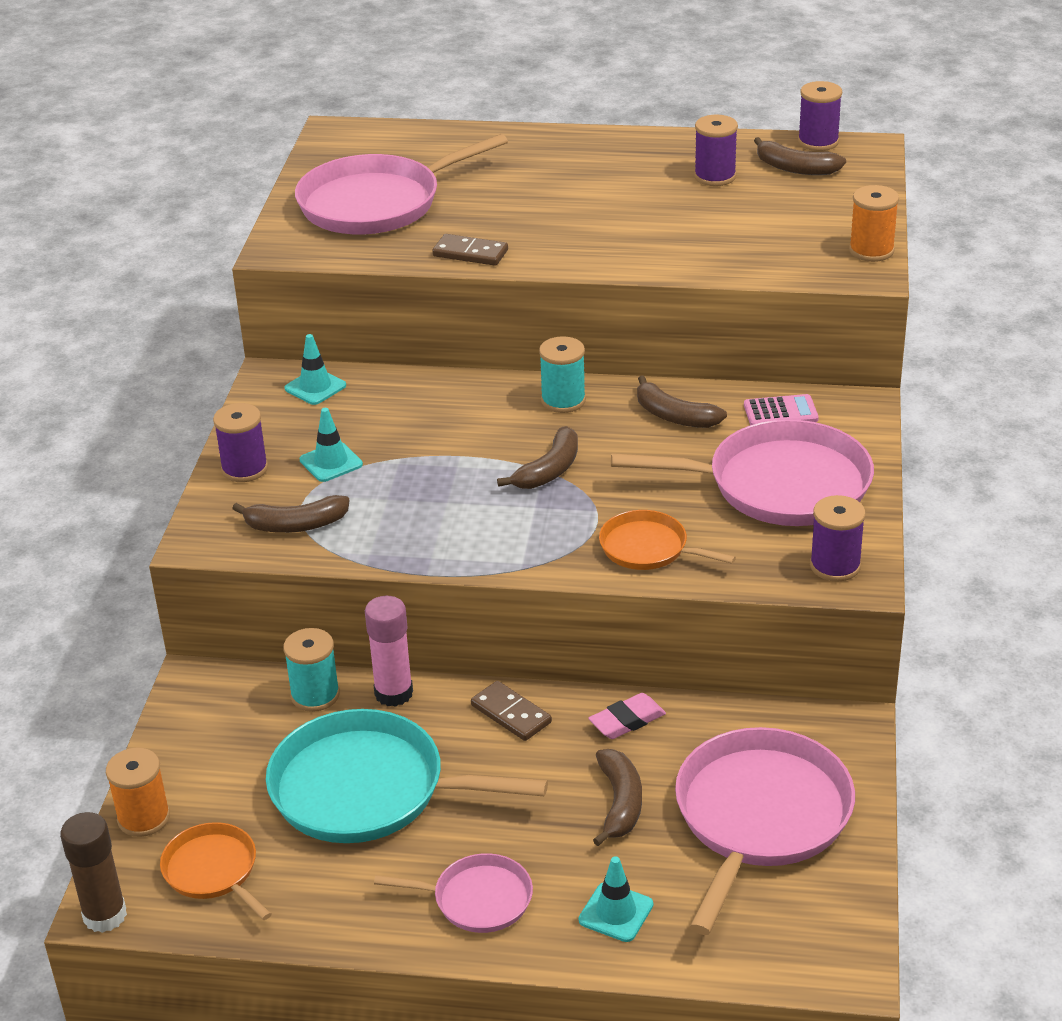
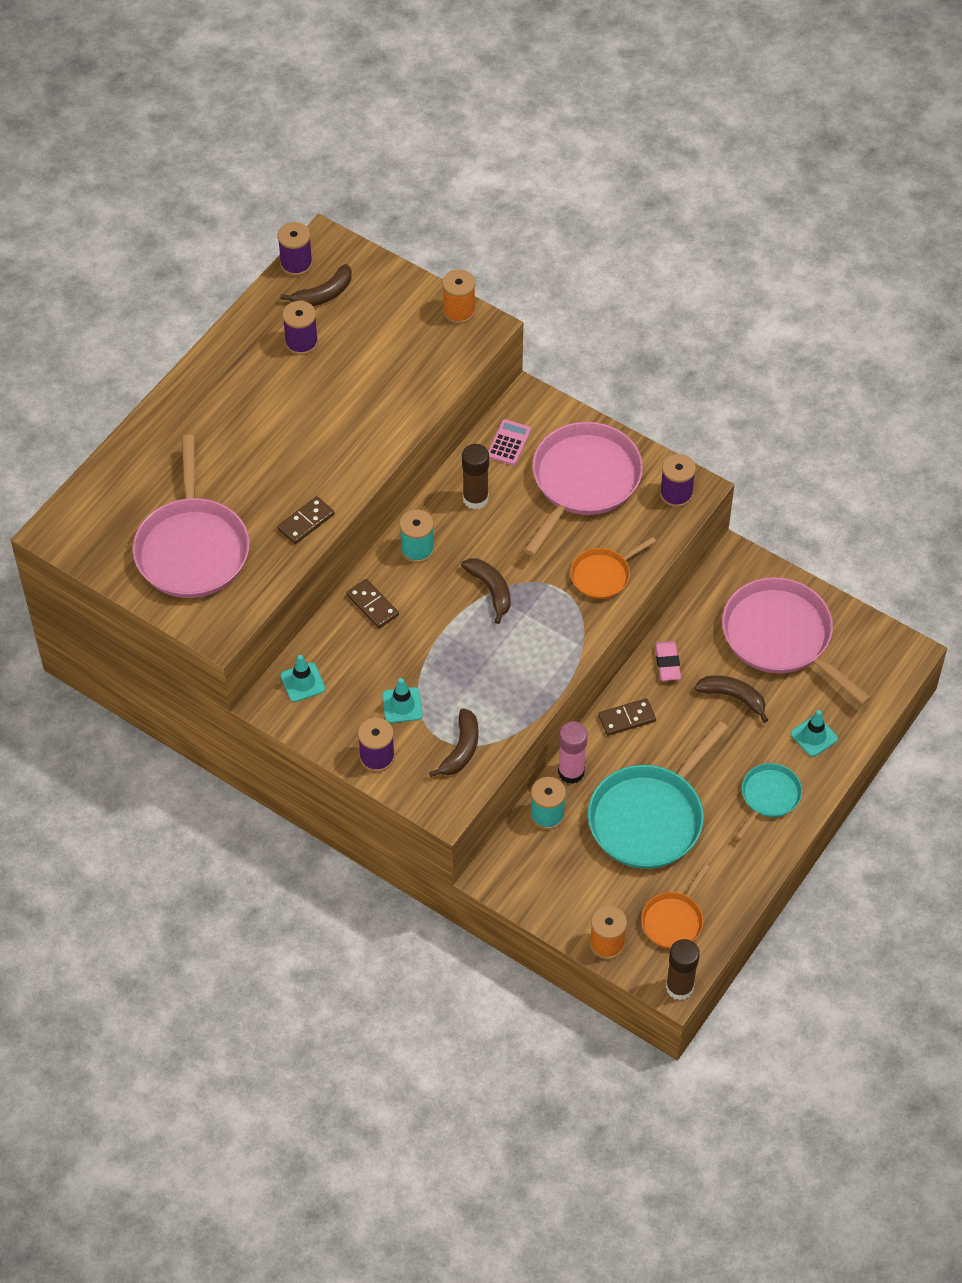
camera: 65 degrees left, 20 degrees up
orange pan [160,822,272,920] -> orange pan turned 45 degrees counterclockwise [641,864,710,949]
pink pan [374,853,533,933] -> turquoise pan [735,763,802,840]
brown banana [637,375,727,428] -> brown glue stick [462,444,489,510]
none -> brown domino [346,579,399,628]

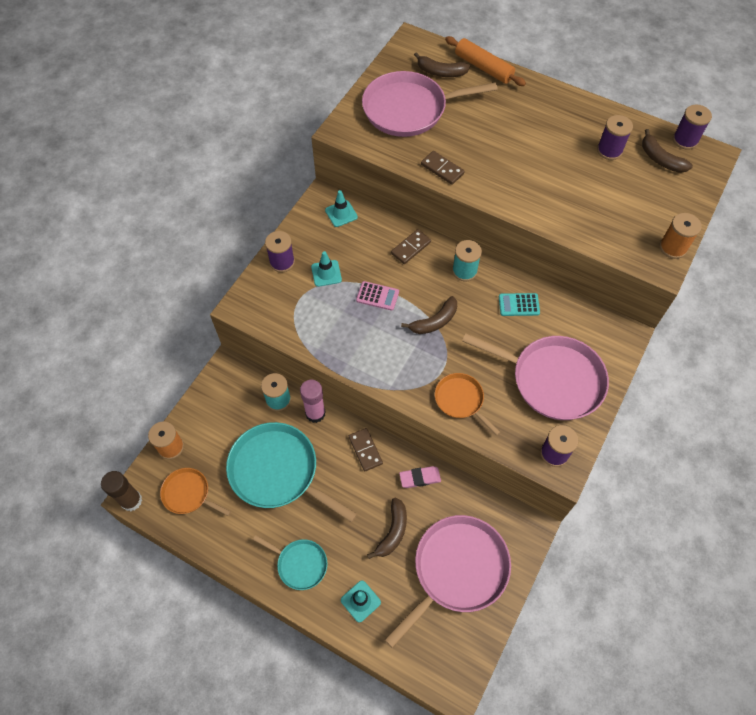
camera: 85 degrees right, 5 degrees up
brown banana [429,708,478,777] -> brown banana moved to [414,52,470,77]
brown glue stick [462,444,489,510] -> turquoise calculator [499,293,540,316]
pink calculator [488,419,531,465] -> pink calculator moved to [356,281,399,311]
none -> orange rolling pin [445,36,526,86]

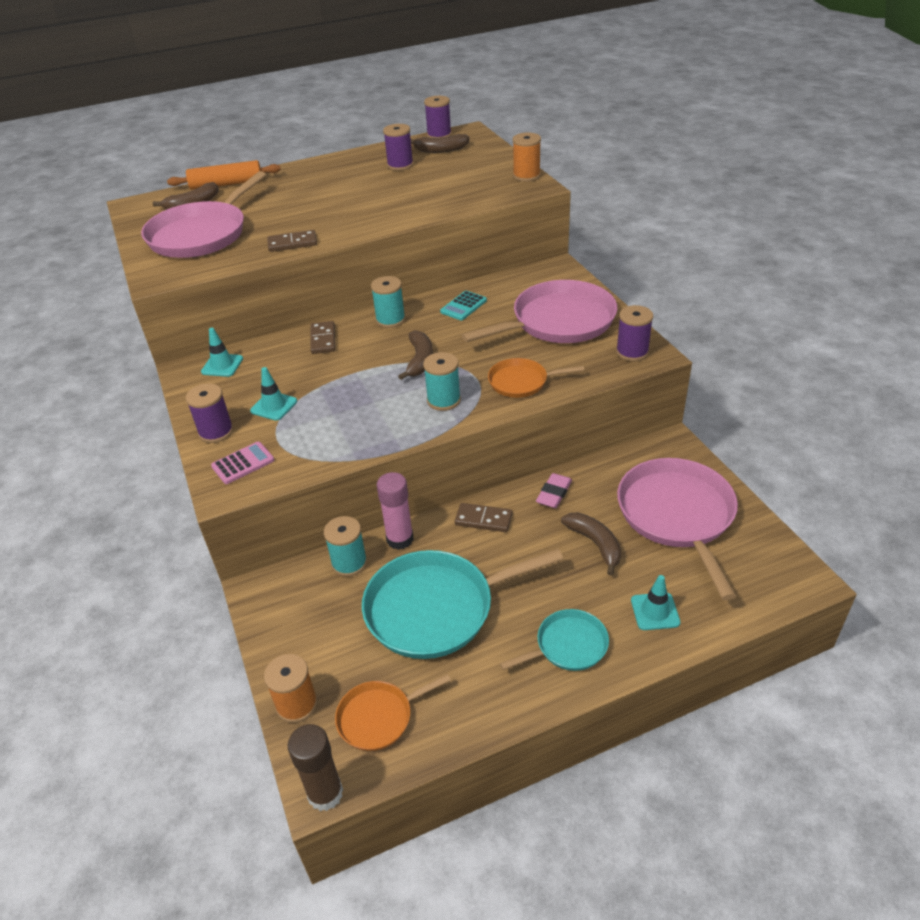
camera: 50 degrees left, 20 degrees down
pink calculator [356,281,399,311] -> pink calculator moved to [211,442,274,484]
none -> turquoise spool [423,352,461,411]

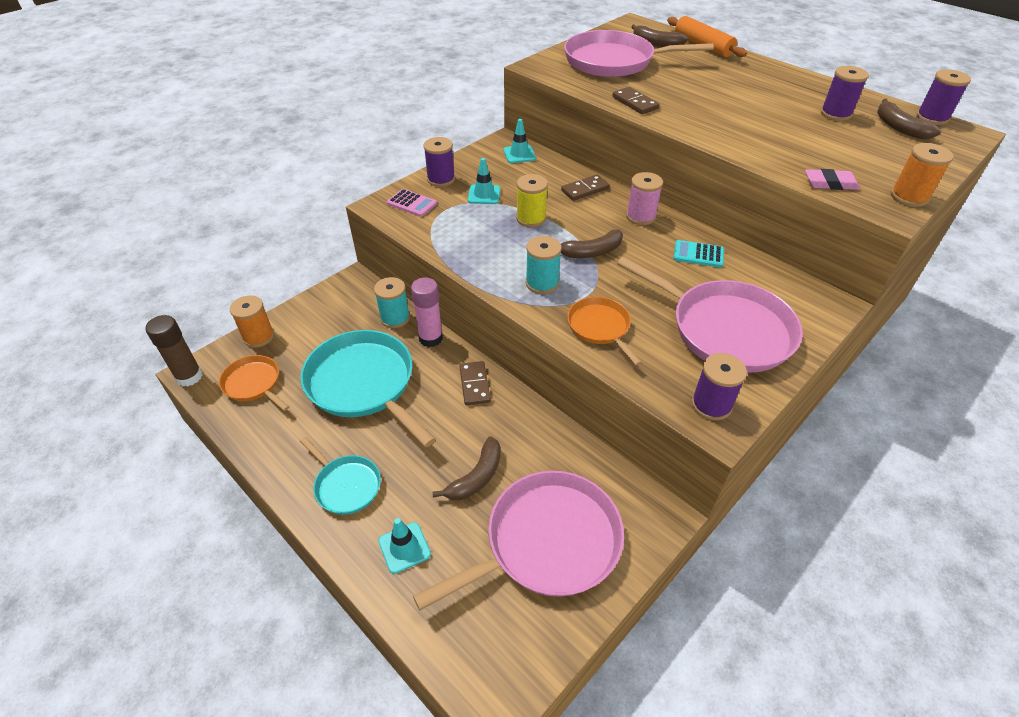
camera: 65 degrees right, 5 degrees up
turquoise spool [371,276,405,328] -> pink spool [626,172,663,225]
pink eraser [536,473,572,508] -> pink eraser moved to [805,169,860,190]
none -> yellow spool [516,174,548,227]

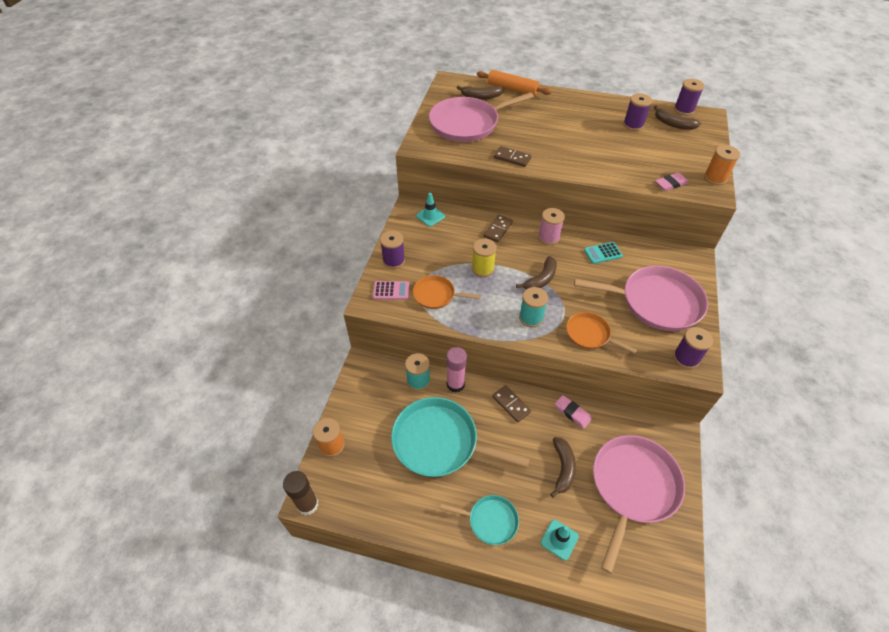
camera: 30 degrees left, 5 degrees up
orange pan [219,355,289,411] -> orange pan moved to [413,275,481,309]
turquoise traffic cone [468,158,500,204] -> none
none -> pink eraser [555,395,592,429]

